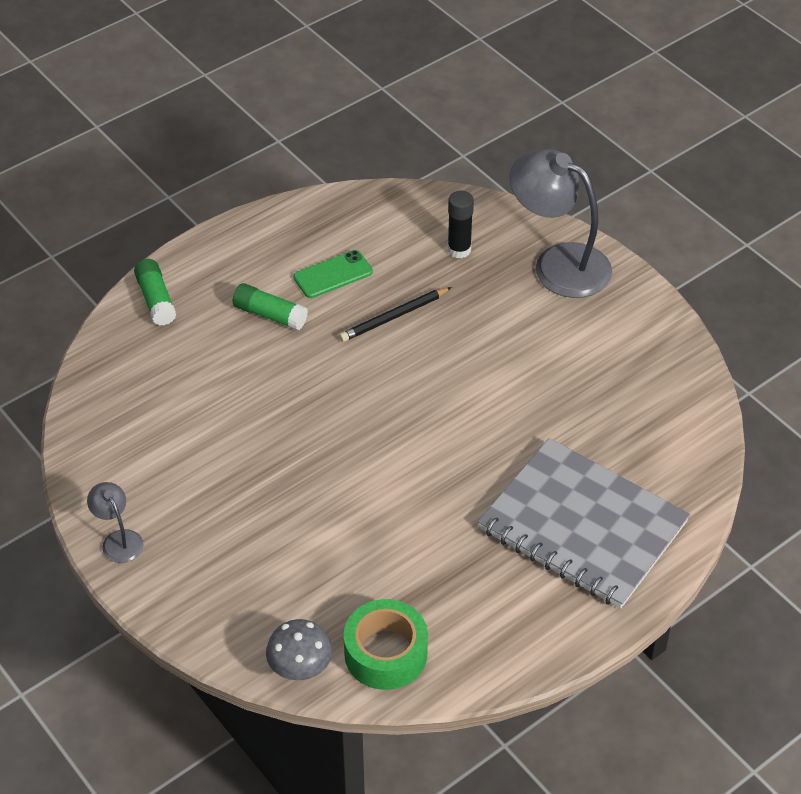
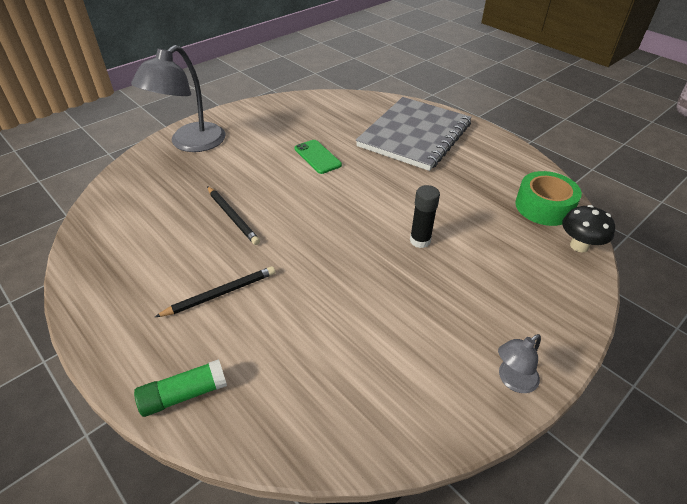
camera: 95 degrees left, 5 degrees down
green glue stick [232,283,308,330] -> black pencil [155,266,275,317]
grey mushroom [266,619,332,680] -> black mushroom [562,205,615,252]
green phone [294,250,373,298] -> green phone moved to [294,140,342,174]
black glue stick [448,191,474,258] -> black glue stick moved to [410,185,440,248]

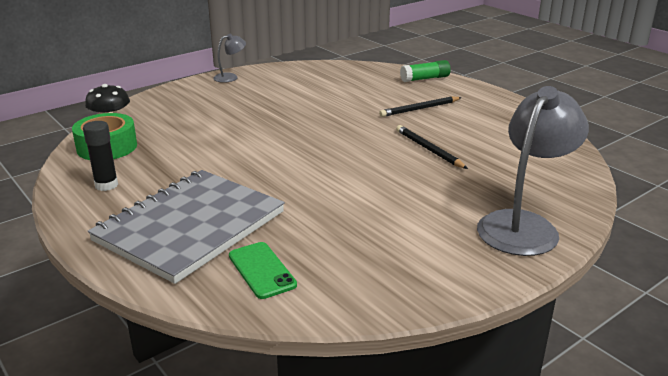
camera: 175 degrees left, 15 degrees down
green phone [294,140,342,174] -> green phone moved to [229,242,297,299]
black glue stick [410,185,440,248] -> black glue stick moved to [83,121,118,191]

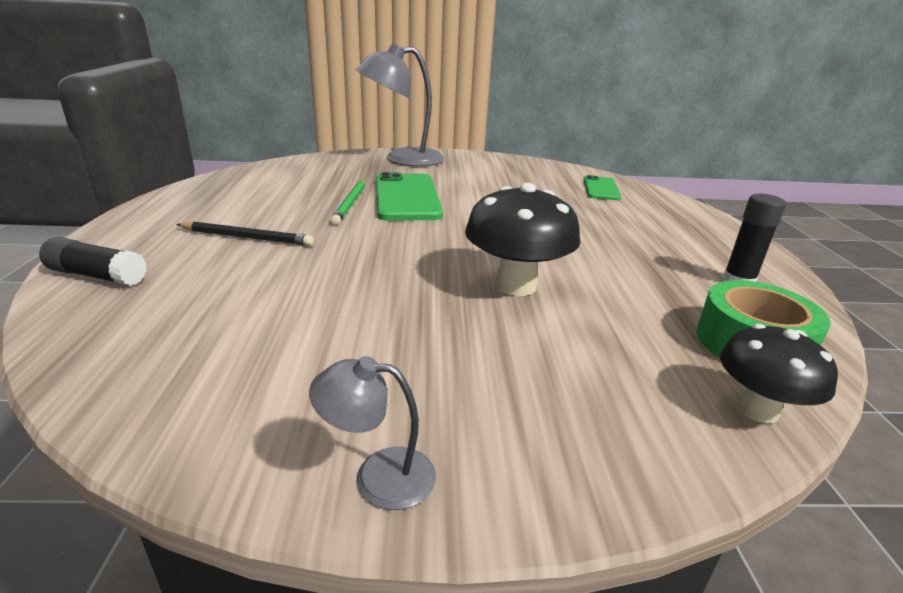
camera: 145 degrees left, 0 degrees up
grey notebook [88,170,285,284] -> none
black pencil [396,125,468,169] -> green pencil [331,180,365,225]
green glue stick [400,60,451,82] -> black glue stick [39,237,147,286]
none -> green phone [376,172,443,221]
none -> black mushroom [465,183,581,296]

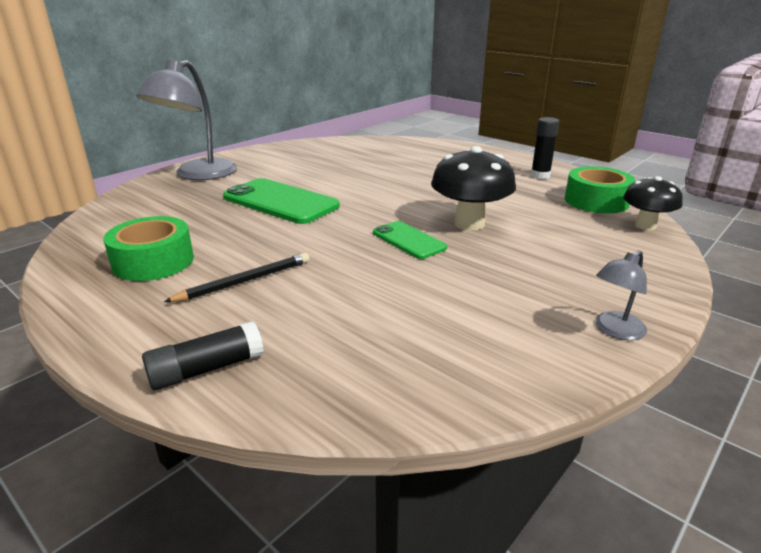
camera: 45 degrees left, 0 degrees up
green pencil [331,180,365,225] -> none
green phone [583,175,621,200] -> green phone moved to [373,221,447,259]
none -> green tape [103,216,194,281]

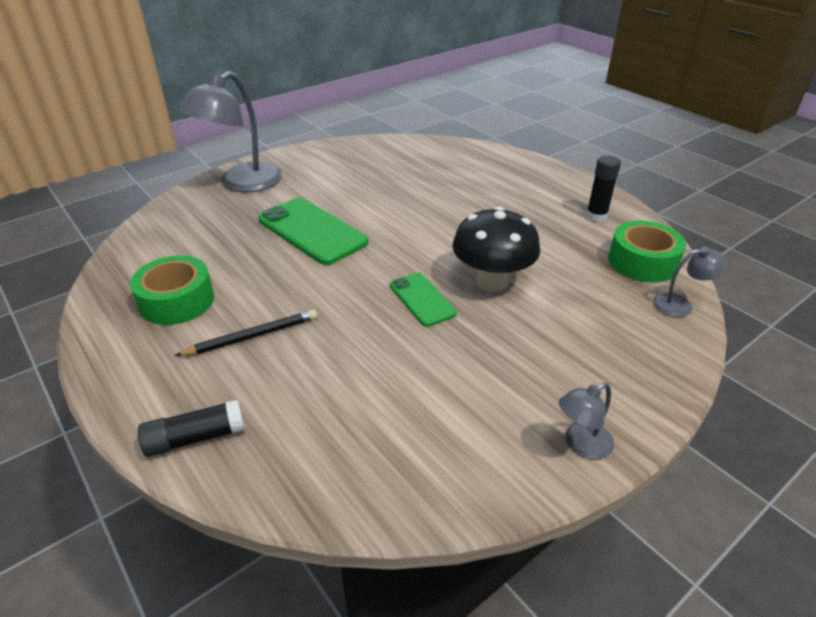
camera: 10 degrees right, 10 degrees up
black mushroom [623,176,683,230] -> grey lamp [653,247,728,317]

